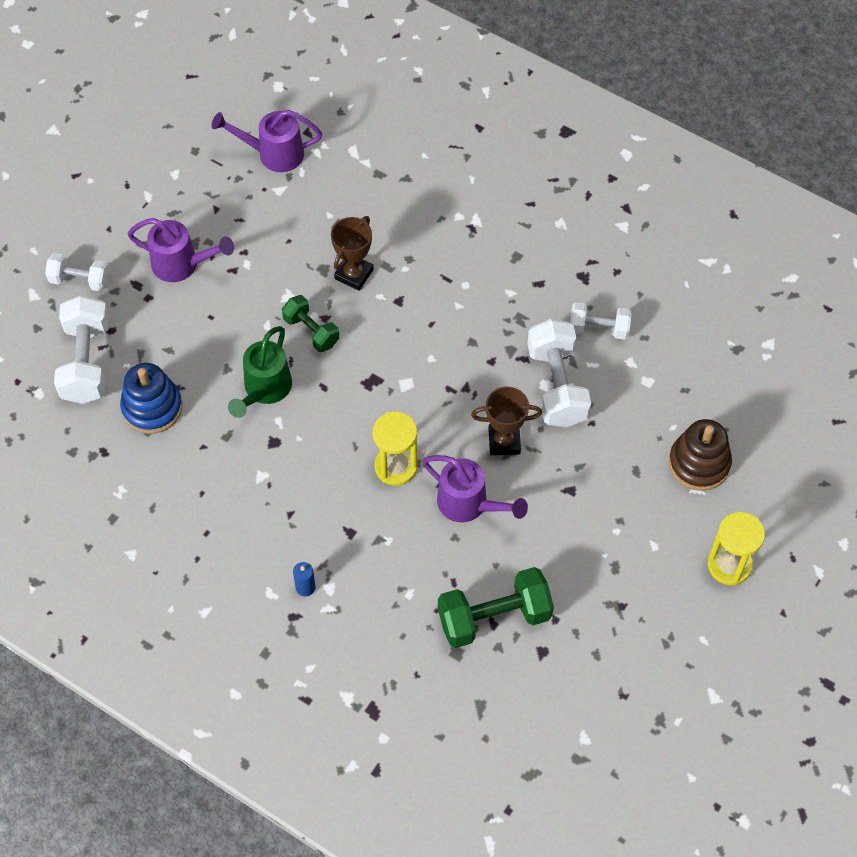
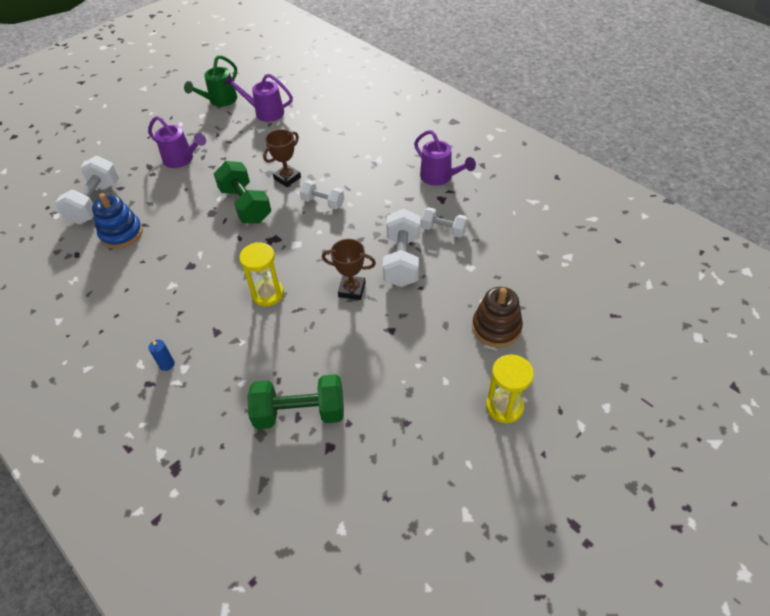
camera: 15 degrees right, 10 degrees down
white dumbbell [45,253,110,292] -> white dumbbell moved to [299,180,344,209]
green watering can [228,326,292,418] -> green watering can moved to [184,55,237,107]
green dumbbell [282,295,339,352] -> green dumbbell [214,161,271,224], size x1.66
purple watering can [422,455,528,522] -> purple watering can moved to [414,130,476,186]

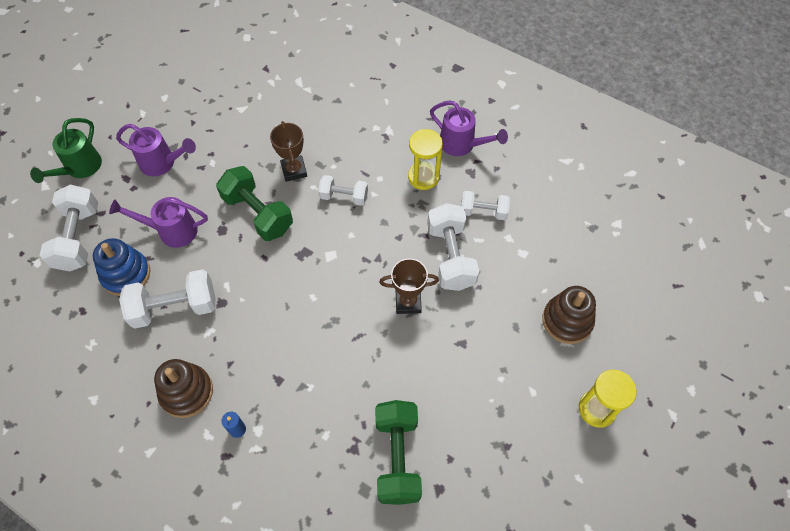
camera: 15 degrees left, 10 degrees up
green watering can [184,55,237,107] -> green watering can moved to [30,118,102,183]
purple watering can [224,74,293,122] -> purple watering can moved to [109,197,208,248]
yellow hourglass [239,242,284,306] -> yellow hourglass moved to [408,129,443,190]
green dumbbell [247,374,344,429] -> green dumbbell turned 75 degrees counterclockwise [375,400,422,505]
brown trophy [263,129,301,187] -> brown trophy turned 45 degrees counterclockwise [270,121,307,182]
none -> white dumbbell [119,269,215,329]
none -> brown stacking toy [154,359,213,418]

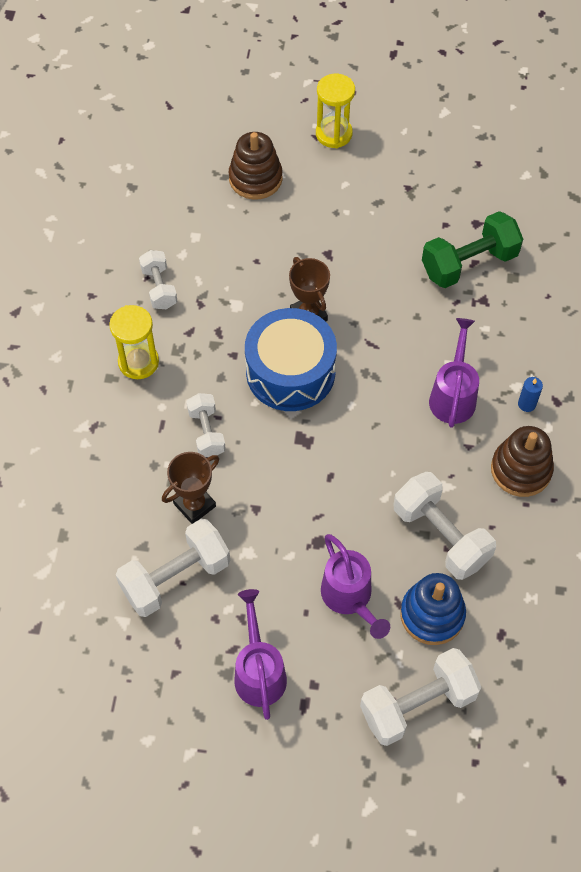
camera: 115 degrees left, 0 degrees up
green watering can [30,118,102,183] -> none
green dumbbell [216,166,293,241] -> none
white dumbbell [427,203,479,291] -> white dumbbell moved to [116,519,230,617]
purple watering can [430,101,508,156] -> purple watering can moved to [429,318,479,428]
none -> blue drum [245,308,337,411]

